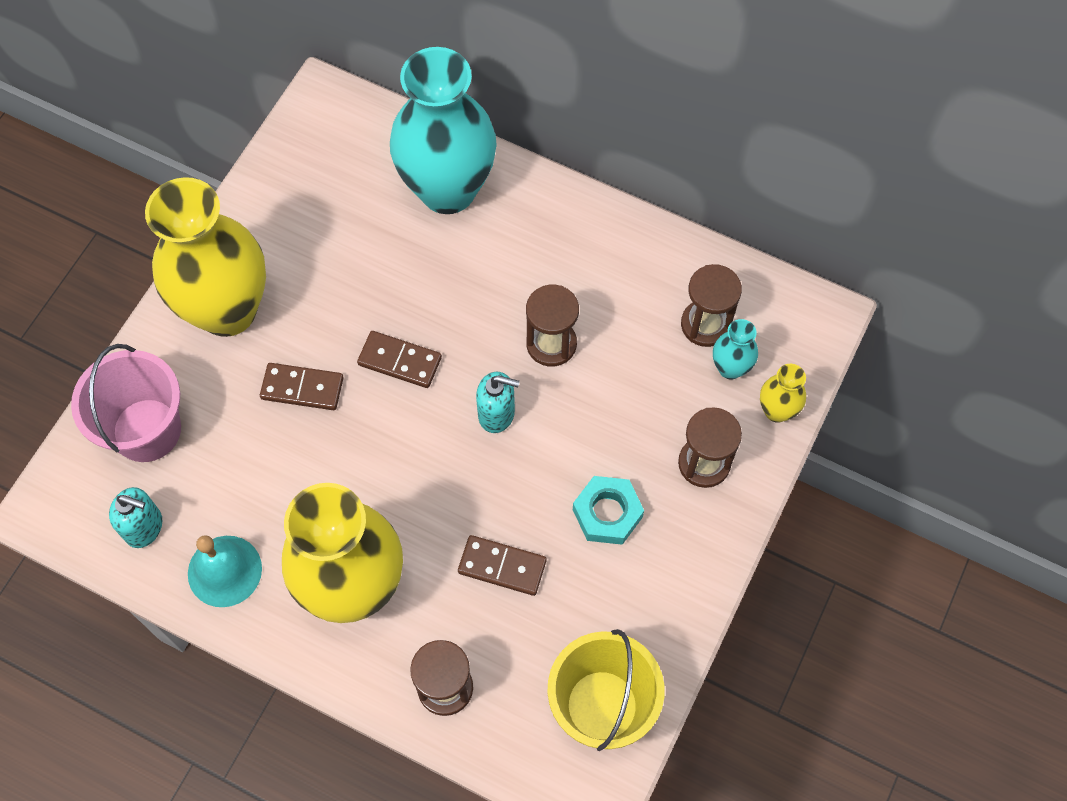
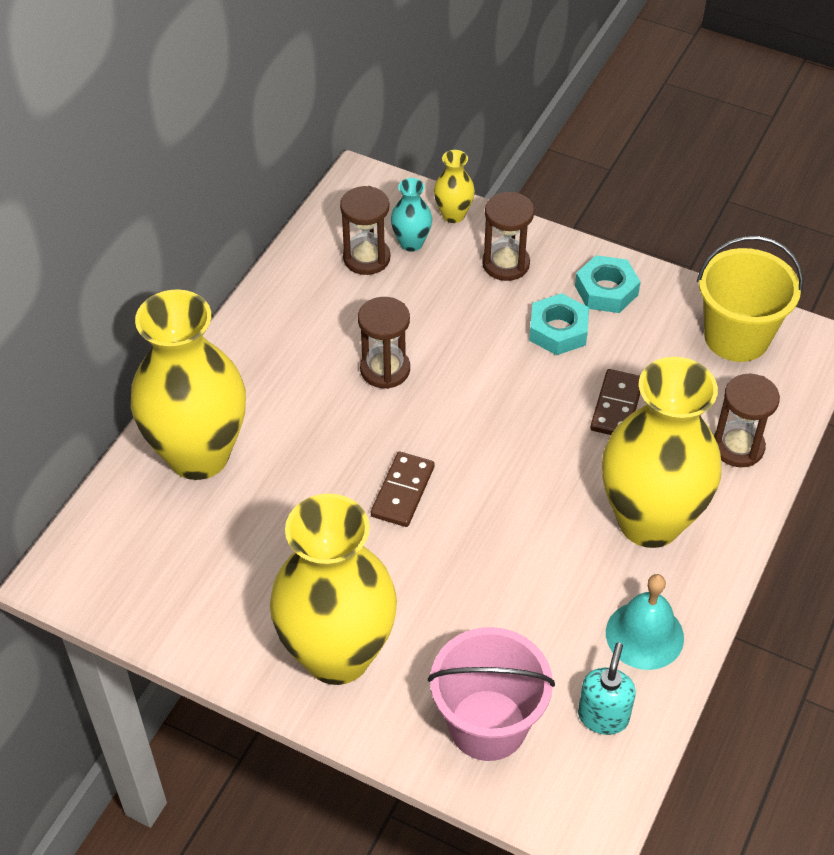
camera: 90 degrees left, 15 degrees down
brown domino [260,363,344,410] -> none
turquoise vase [390,47,497,214] -> yellow vase [131,289,246,480]
turquoise soap dispenser [476,372,520,433] -> none
none -> turquoise nut [575,255,641,313]

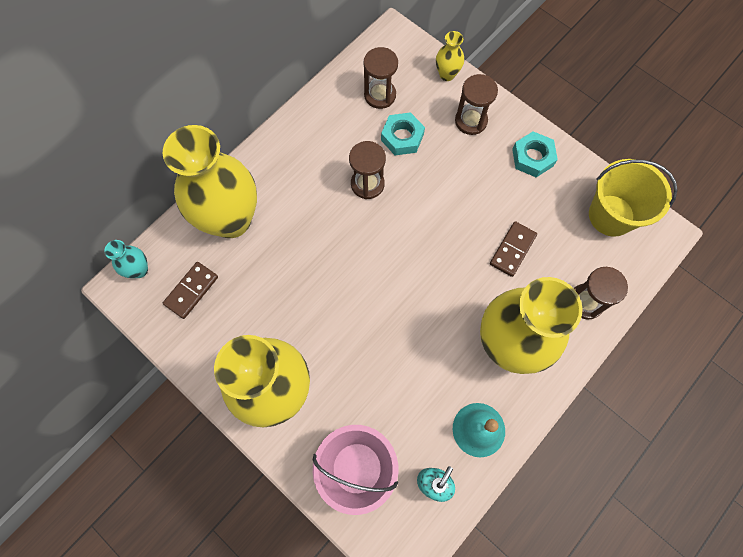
camera: 15 degrees right, 20 degrees up
brown domino [371,452,434,527] -> brown domino moved to [163,262,218,319]
turquoise vase [391,178,432,252] -> turquoise vase moved to [104,240,148,278]
turquoise nut [529,293,589,355] -> turquoise nut moved to [381,112,425,155]

